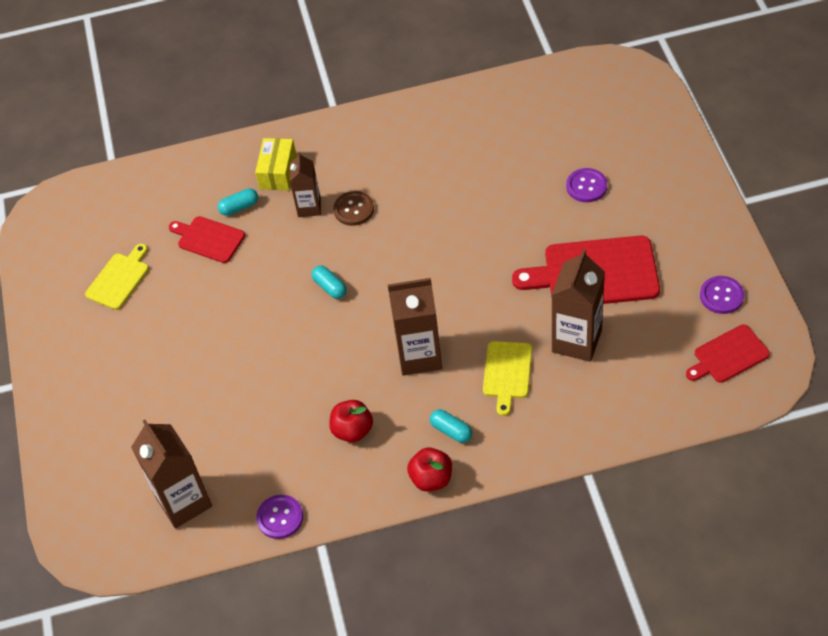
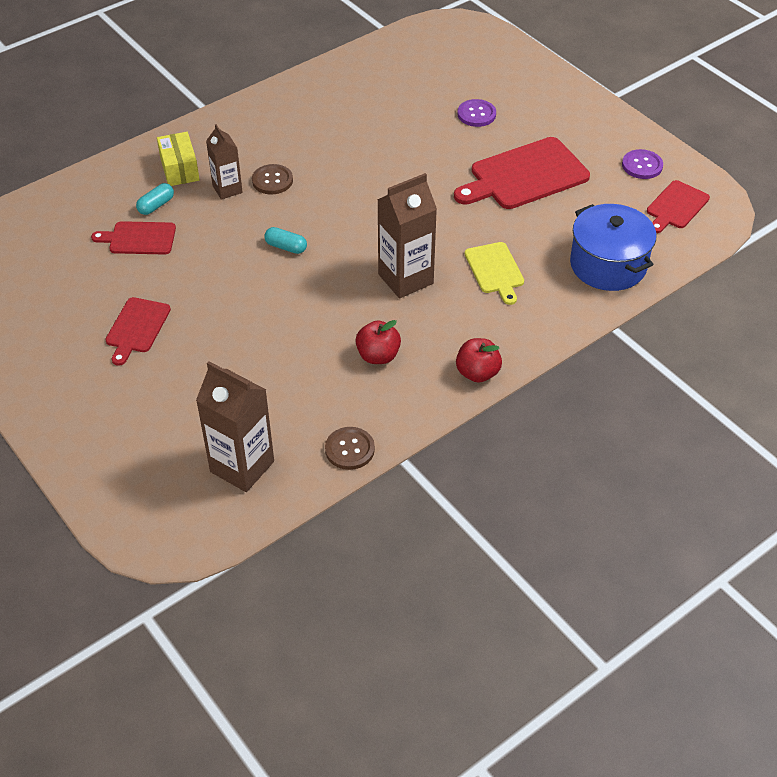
camera: 30 degrees left, 5 degrees down
yellow cutting board [85,244,149,310] -> none
purple button [256,495,303,539] -> brown button [325,427,375,470]
turquoise capsule [430,409,473,443] -> none
brown carton [552,249,605,362] -> none
none -> red cutting board [105,297,171,366]
none -> blue pot [570,204,656,291]

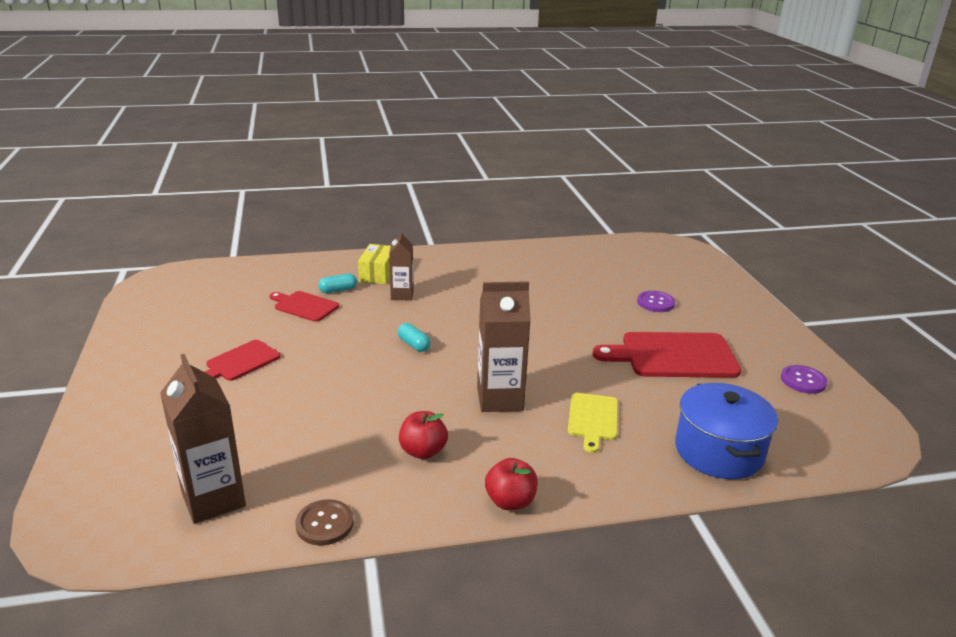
camera: 25 degrees right, 20 degrees down
brown button [252,164,293,194] -> none
red cutting board [647,180,710,233] -> none

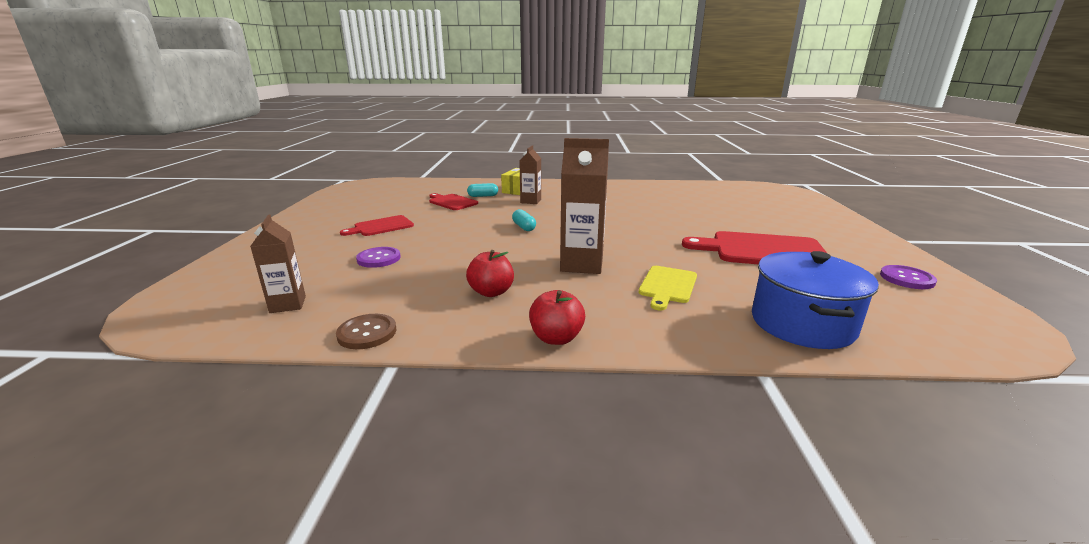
camera: 15 degrees right, 5 degrees down
brown carton [160,354,246,524] -> brown carton [250,214,306,313], size x0.62
purple button [637,291,675,312] -> purple button moved to [356,247,401,268]

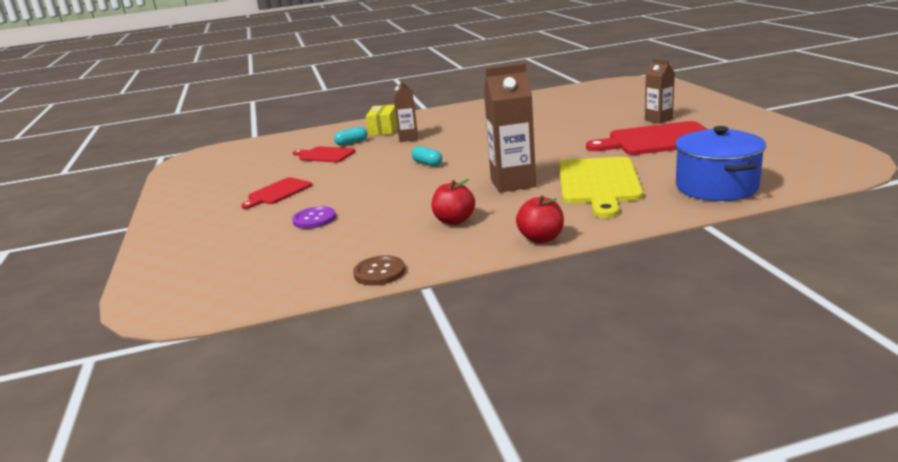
camera: 15 degrees left, 0 degrees up
brown carton [250,214,306,313] -> brown carton moved to [645,58,675,124]
yellow cutting board [638,266,697,311] -> yellow cutting board [559,157,643,218], size x1.76
purple button [880,265,937,289] -> none

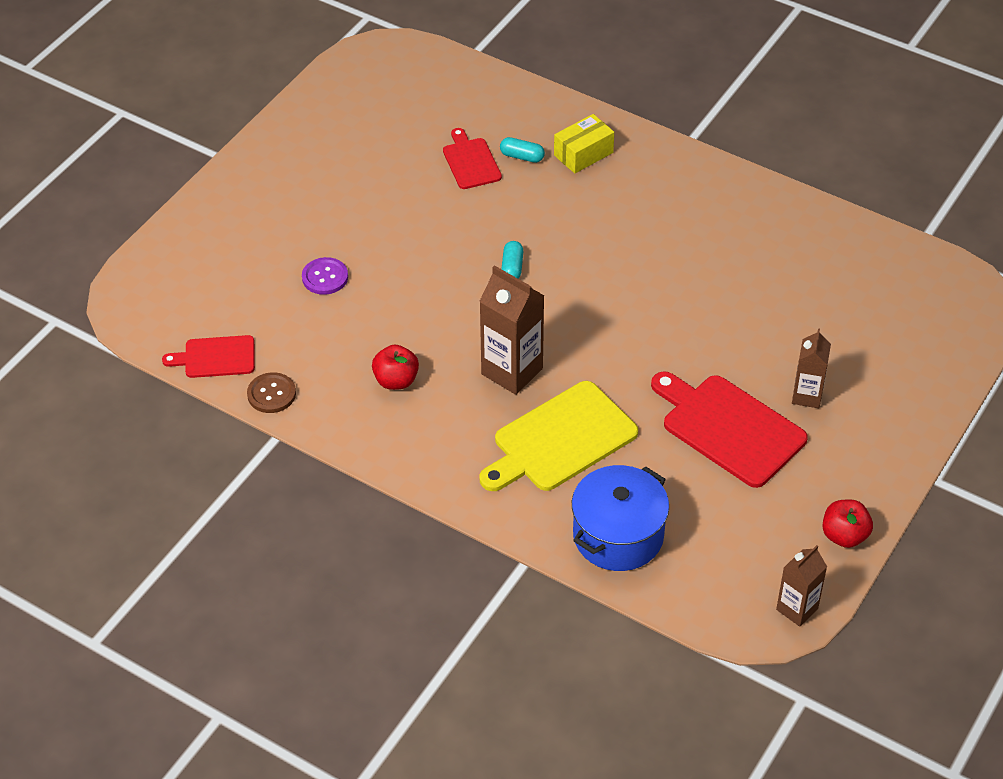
camera: 45 degrees right, 25 degrees up
red cutting board [241,177,312,209] -> red cutting board moved to [162,335,255,378]
brown carton [393,79,418,142] -> brown carton moved to [776,545,827,627]
red apple [516,196,564,243] -> red apple moved to [822,500,873,548]

